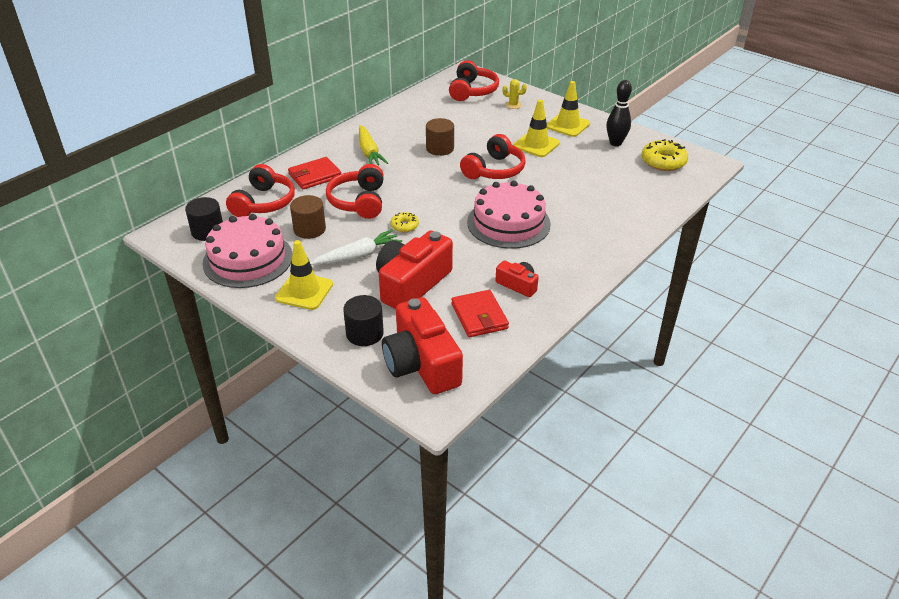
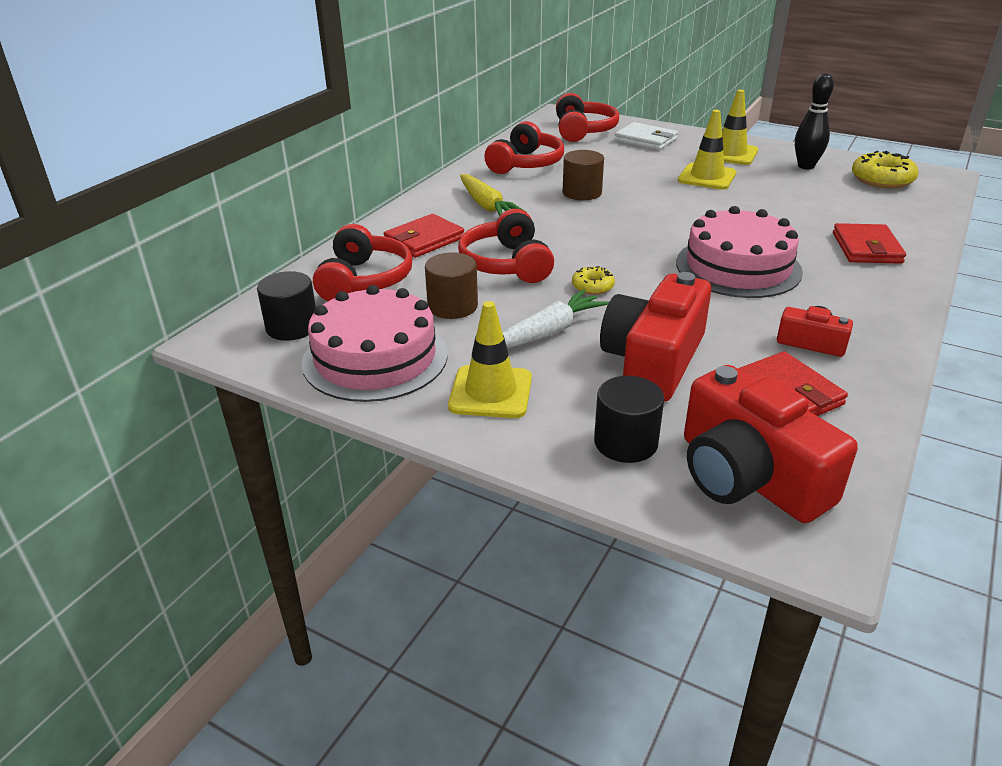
camera: 10 degrees left, 5 degrees down
red headphones [460,134,526,179] -> red headphones moved to [484,121,564,174]
yellow cactus [502,79,527,109] -> white wallet [615,122,678,150]
none -> red wallet [833,223,906,264]

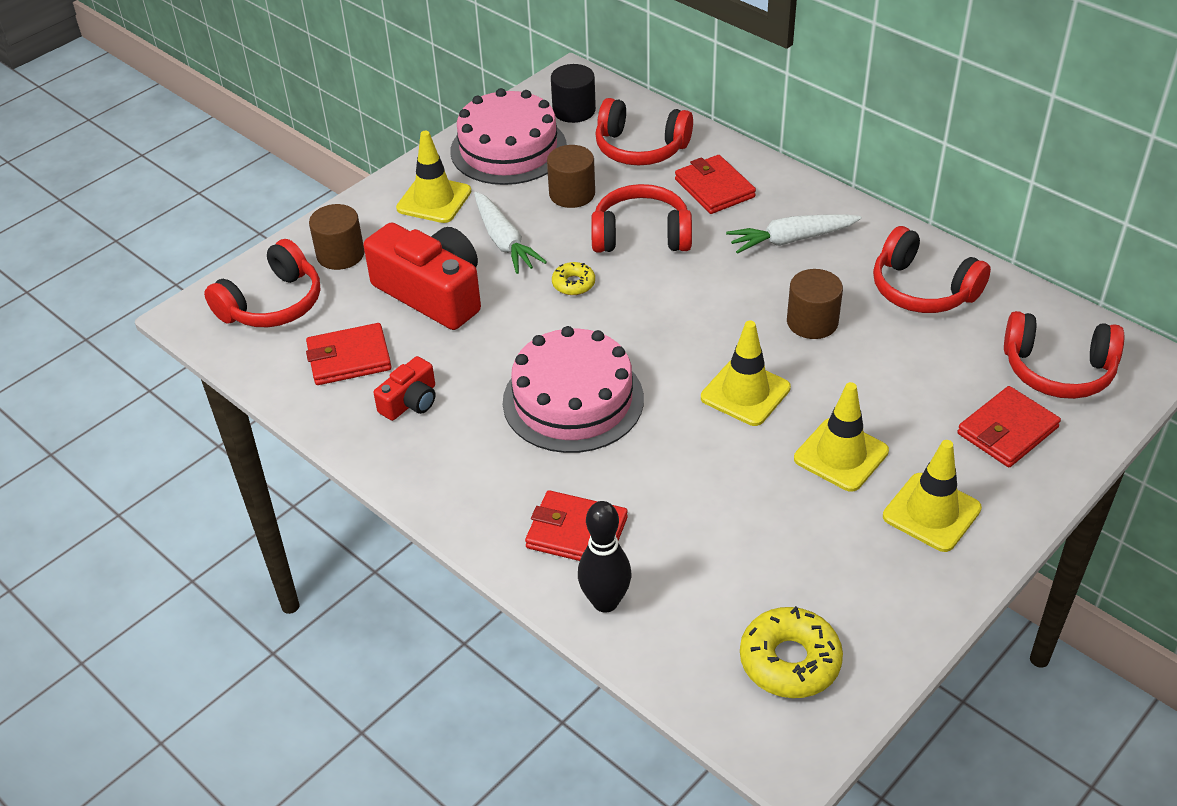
camera: 105 degrees right, 10 degrees up
yellow carrot [460,174,526,216] -> white carrot [726,215,862,254]
black cylinder [594,376,664,463] -> brown cylinder [309,204,365,270]
white wallet [615,122,678,150] -> red wallet [957,386,1061,468]
red camera [684,365,858,523] -> red headphones [204,239,320,327]
black bowling pin [795,73,834,169] -> black bowling pin moved to [578,501,631,613]
none -> yellow traffic cone [701,320,791,426]

